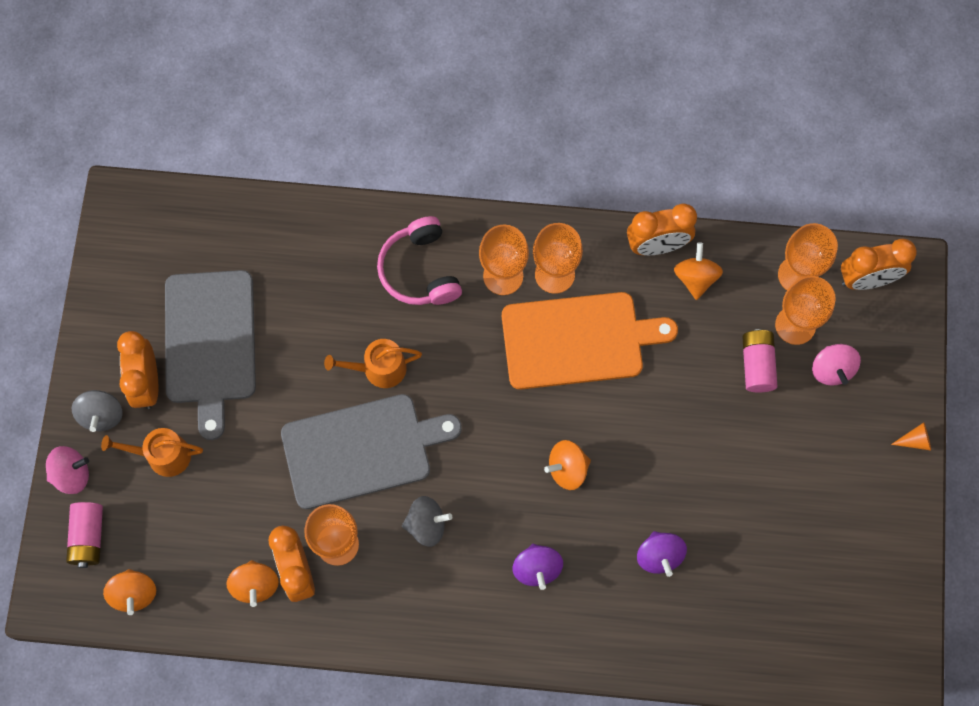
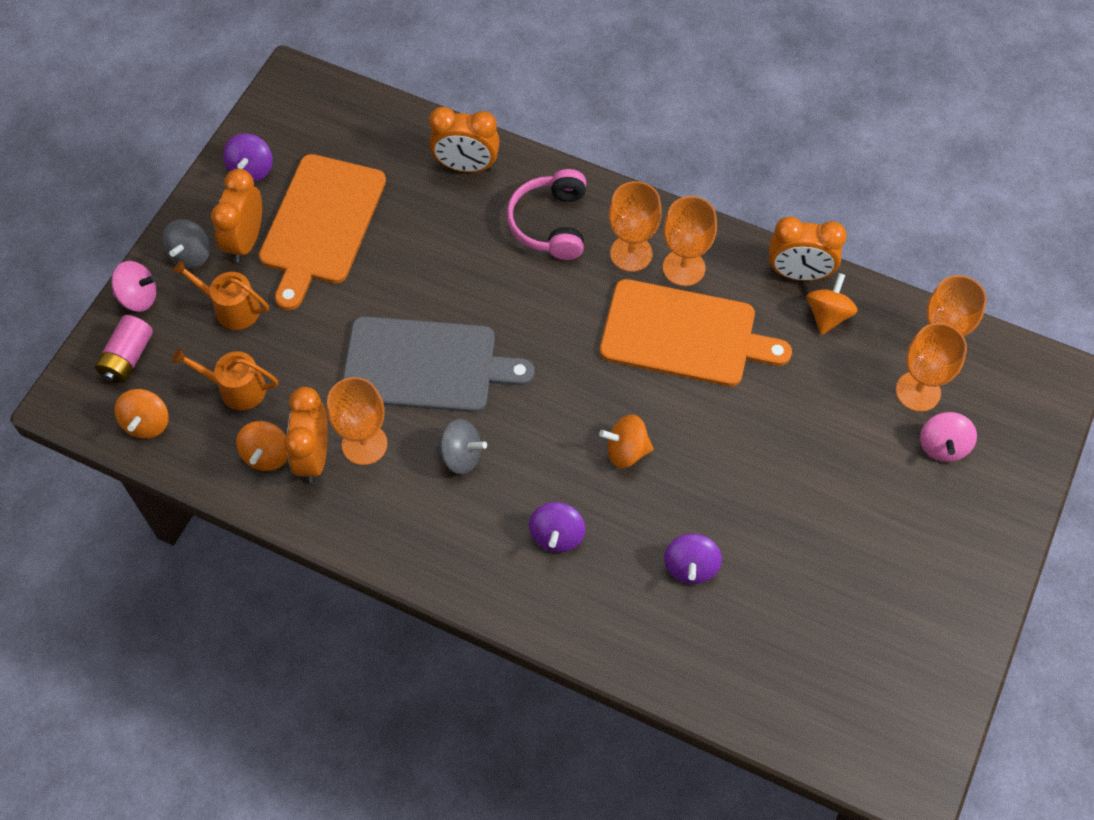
camera: 20 degrees right, 10 degrees down
grey cutting board [165,270,256,440] -> orange cutting board [259,154,386,310]
orange watering can [324,339,422,388] -> orange watering can moved to [172,348,278,410]
pink battery [742,329,778,393] -> none
orange clock [841,238,917,290] -> orange clock moved to [429,107,500,172]
orange cone [891,422,931,451] -> none
none -> purple spinning top [223,133,273,182]

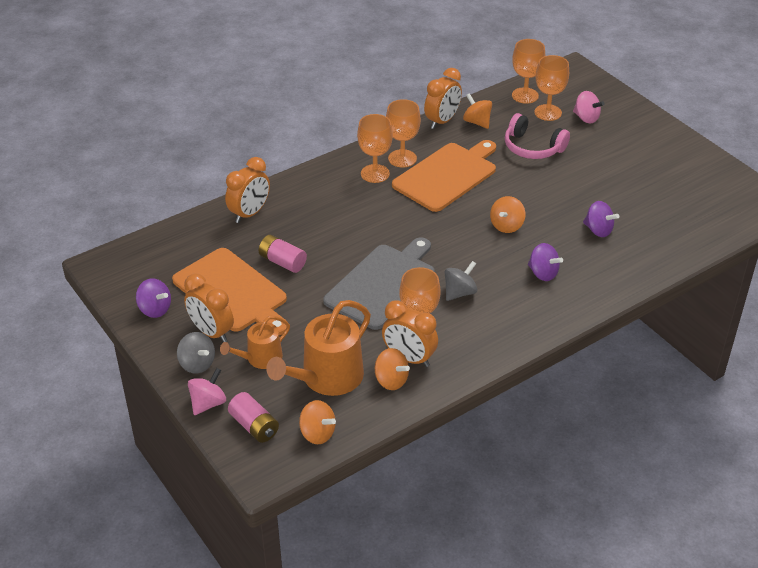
camera: 60 degrees left, 20 degrees down
orange watering can [172,348,278,410] -> orange watering can [266,300,371,396], size x1.71
pink headphones [507,169,586,260] -> pink headphones moved to [505,113,570,159]
none -> pink battery [259,235,307,273]

